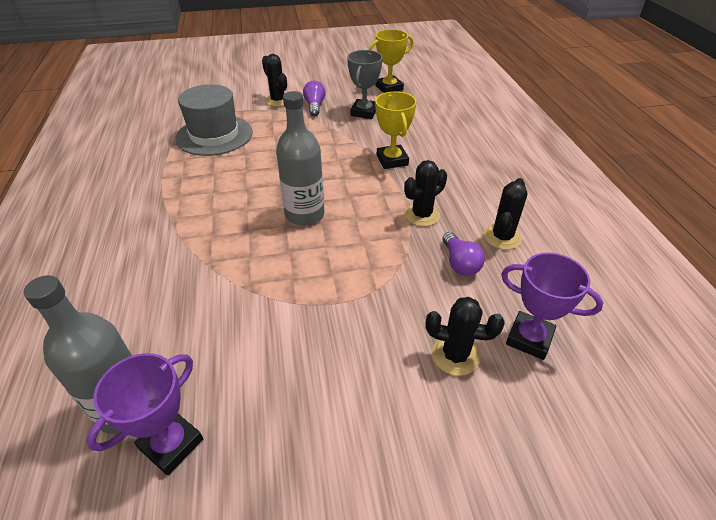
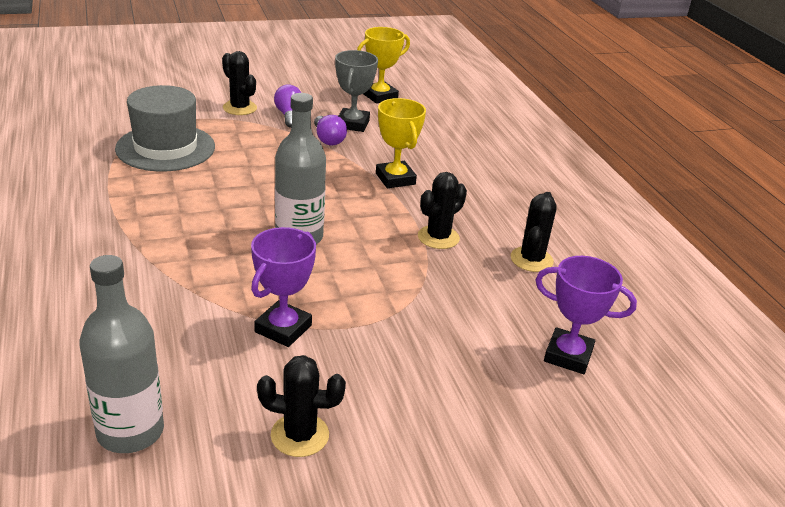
camera: 10 degrees left, 10 degrees down
purple trophy [87,353,203,476] -> purple trophy moved to [251,227,316,347]
black cactus [425,297,504,376] -> black cactus moved to [257,355,346,457]
purple light bulb [442,232,485,276] -> purple light bulb moved to [314,115,347,145]

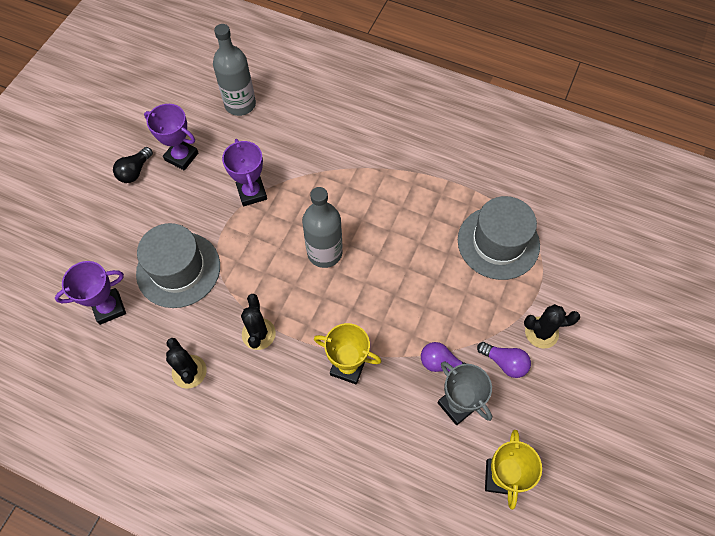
camera: 135 degrees right, 30 degrees up
black cactus [257,355,346,457] -> purple trophy [144,104,198,171]
none -> black light bulb [113,147,153,183]
none -> grey hat [136,223,220,308]

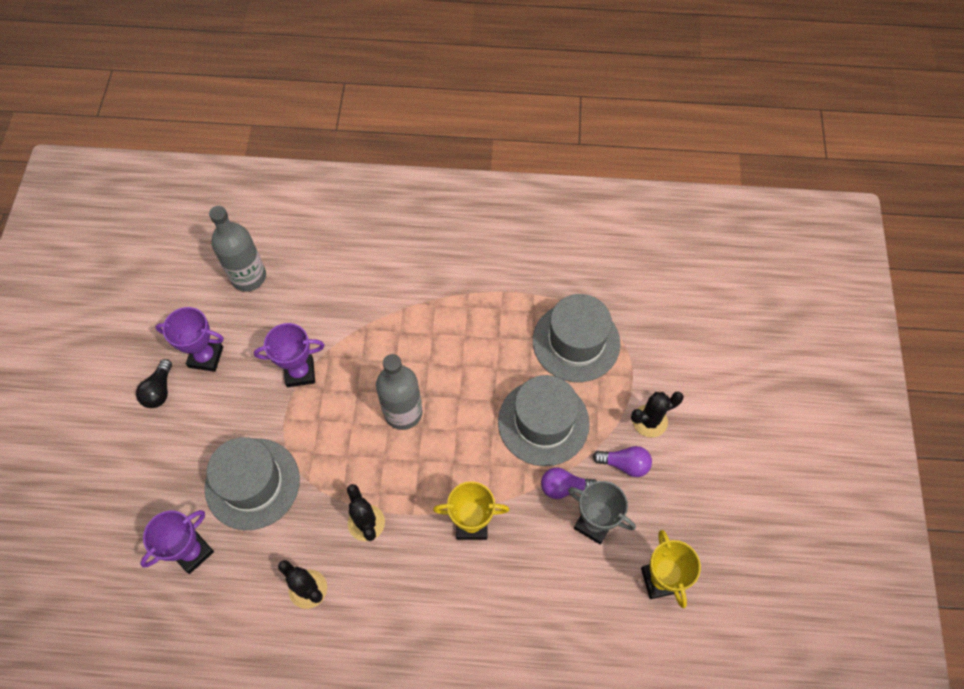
camera: 20 degrees left, 0 degrees up
purple trophy [222,139,267,206] -> purple trophy turned 60 degrees counterclockwise [254,323,325,387]
none -> grey hat [498,375,590,466]

